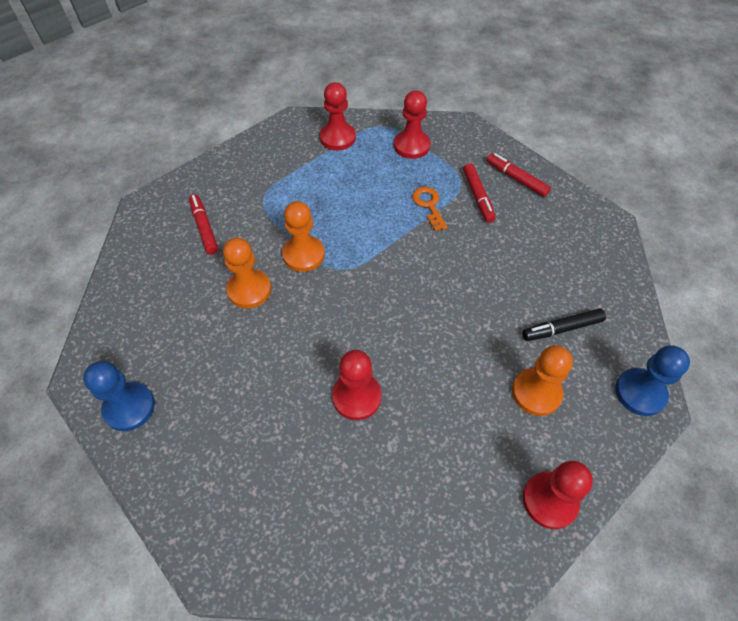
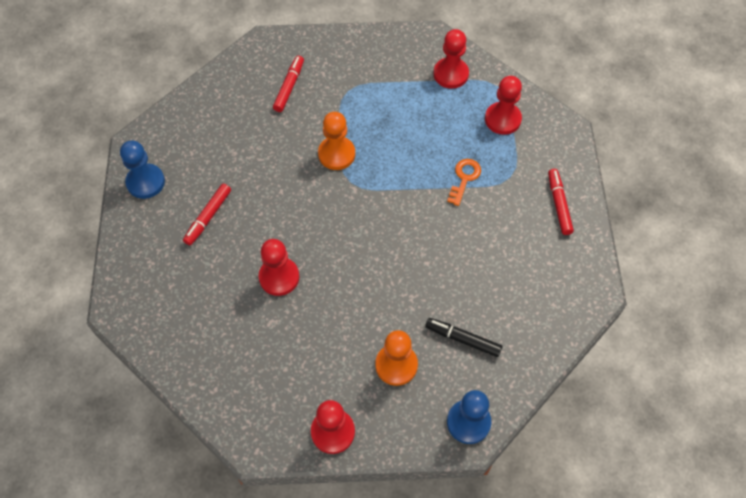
camera: 40 degrees right, 5 degrees up
orange pawn [223,238,271,308] -> none
red marker [463,163,496,223] -> red marker moved to [183,184,231,245]

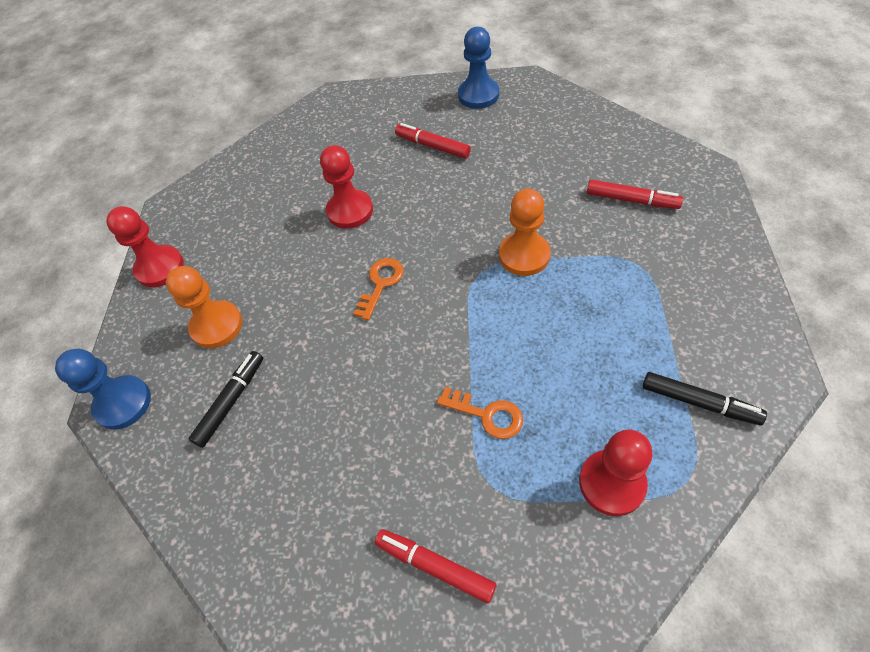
camera: 100 degrees right, 5 degrees down
red pawn [433,29,469,89] -> black marker [643,372,767,425]
red marker [548,169,574,235] -> red marker turned 150 degrees counterclockwise [375,529,496,604]
none -> orange key [353,258,404,320]

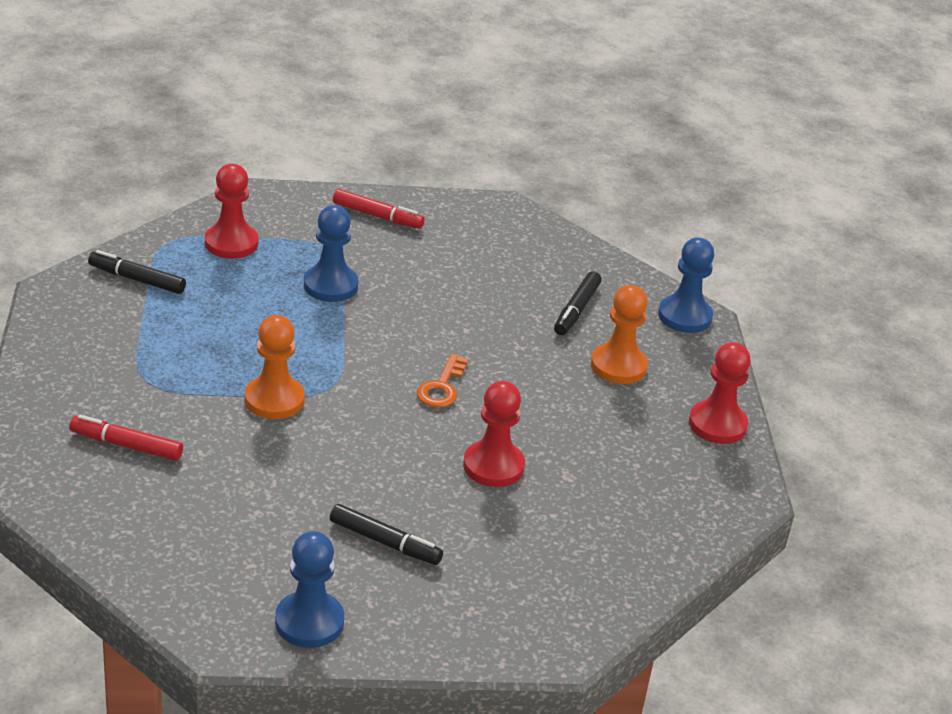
camera: 165 degrees right, 20 degrees down
red marker [395,123,471,158] -> black marker [330,504,443,565]
orange key [437,387,523,439] -> blue pawn [304,205,359,302]

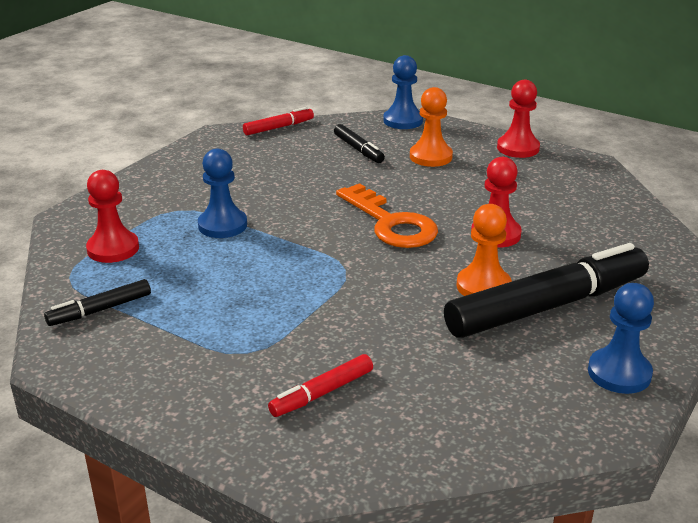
camera: 50 degrees left, 5 degrees down
orange pawn [245,315,305,419] -> orange pawn moved to [456,204,512,296]
black marker [330,504,443,565] -> black marker [444,243,649,338], size x2.19
red marker [333,189,424,229] -> red marker moved to [243,107,314,135]
orange key [417,354,468,408] -> orange key [336,183,438,248], size x1.86

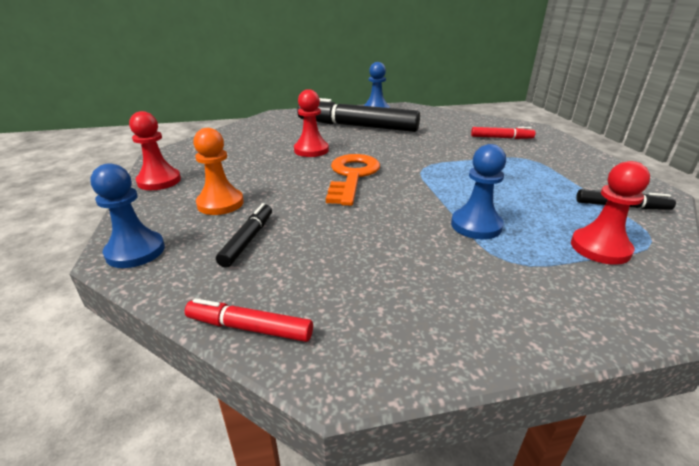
camera: 135 degrees left, 0 degrees up
orange pawn [456,204,512,296] -> none

